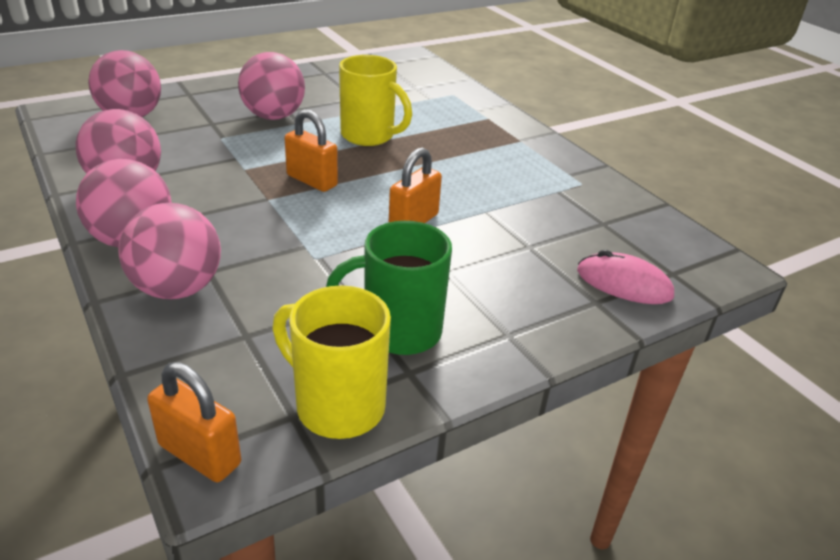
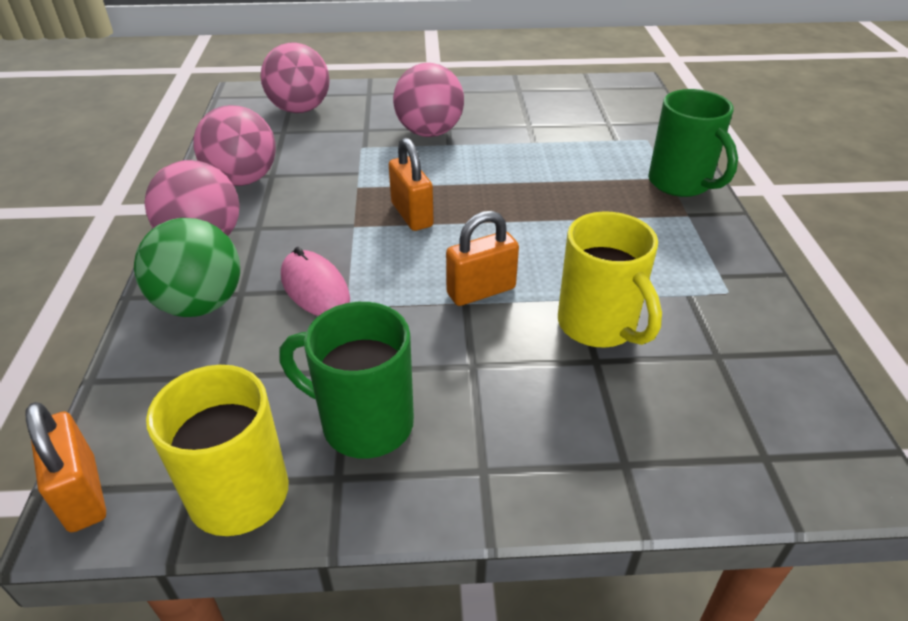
camera: 30 degrees right, 5 degrees up
pink ball [118,203,221,299] -> green ball [134,218,240,317]
yellow mug [339,55,412,146] -> yellow mug moved to [558,211,662,347]
pink mouse [577,250,674,304] -> pink mouse moved to [281,247,350,316]
none -> green mug [648,89,738,197]

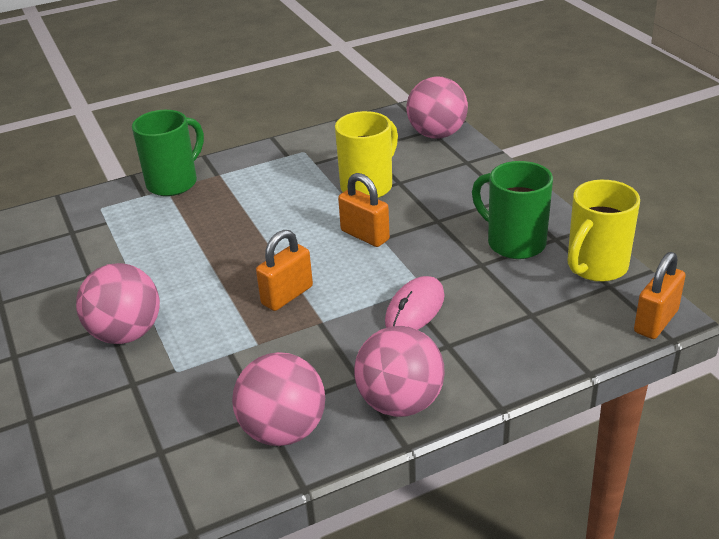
camera: 110 degrees left, 5 degrees down
green ball [134,218,240,317] -> none
pink ball [260,43,330,113] -> pink ball moved to [407,77,468,139]
green mug [279,302,414,459] -> green mug turned 135 degrees clockwise [472,161,553,259]

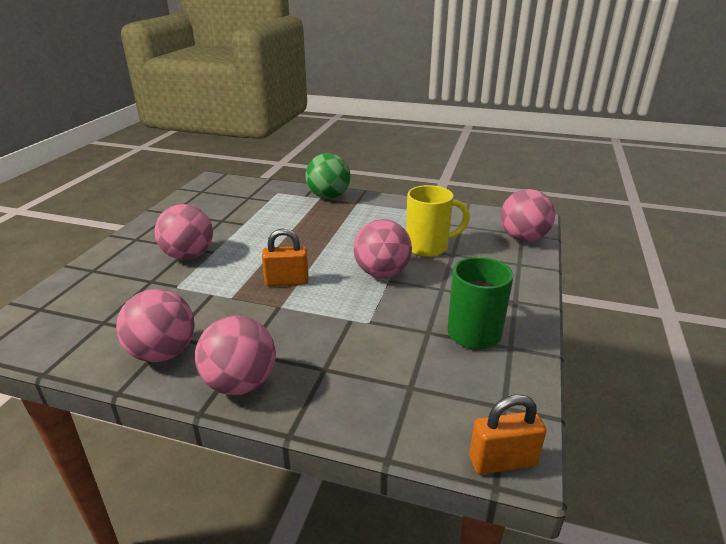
camera: 40 degrees right, 5 degrees down
green mug [132,110,204,196] -> green ball [305,153,351,199]
orange padlock [338,173,390,247] -> pink ball [353,219,412,278]
pink mouse [385,276,445,330] -> none
yellow mug [568,180,640,282] -> none

